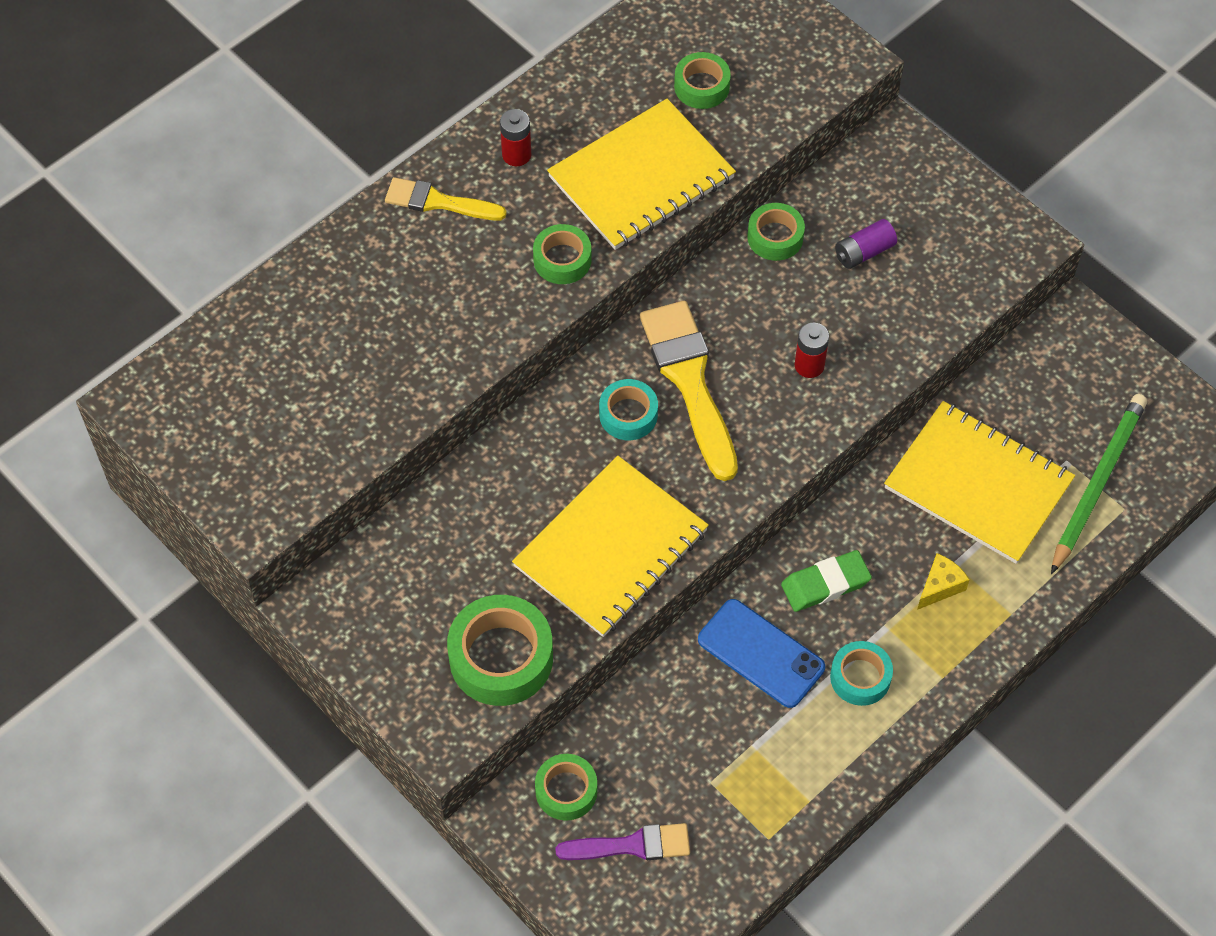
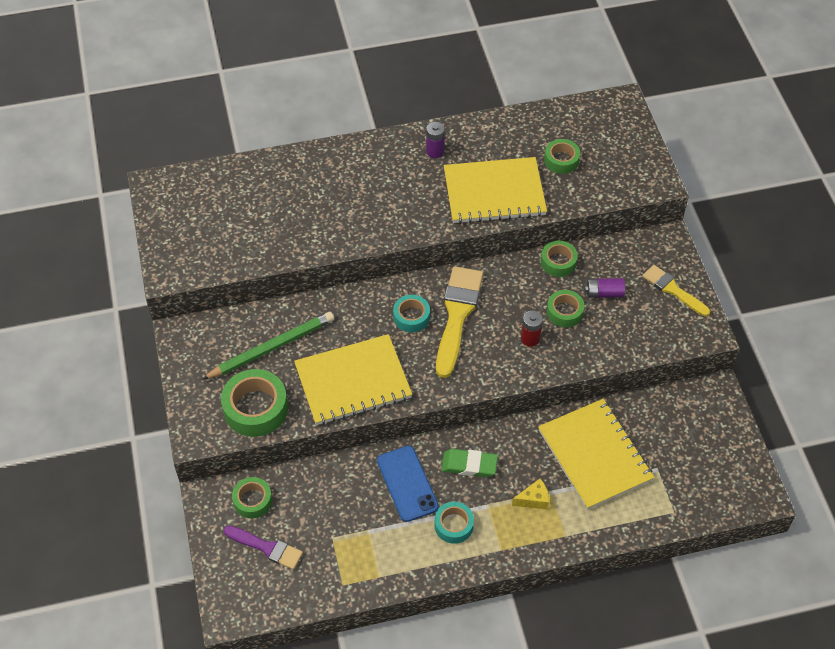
camera: 30 degrees right, 5 degrees down
yellow brush [385,177,507,220] -> yellow brush moved to [642,265,710,316]
red battery [500,109,531,166] -> purple battery [426,122,445,158]
green tape [533,224,591,284] -> green tape moved to [547,290,585,327]
green pencil [1051,394,1147,574] -> green pencil moved to [202,312,334,379]

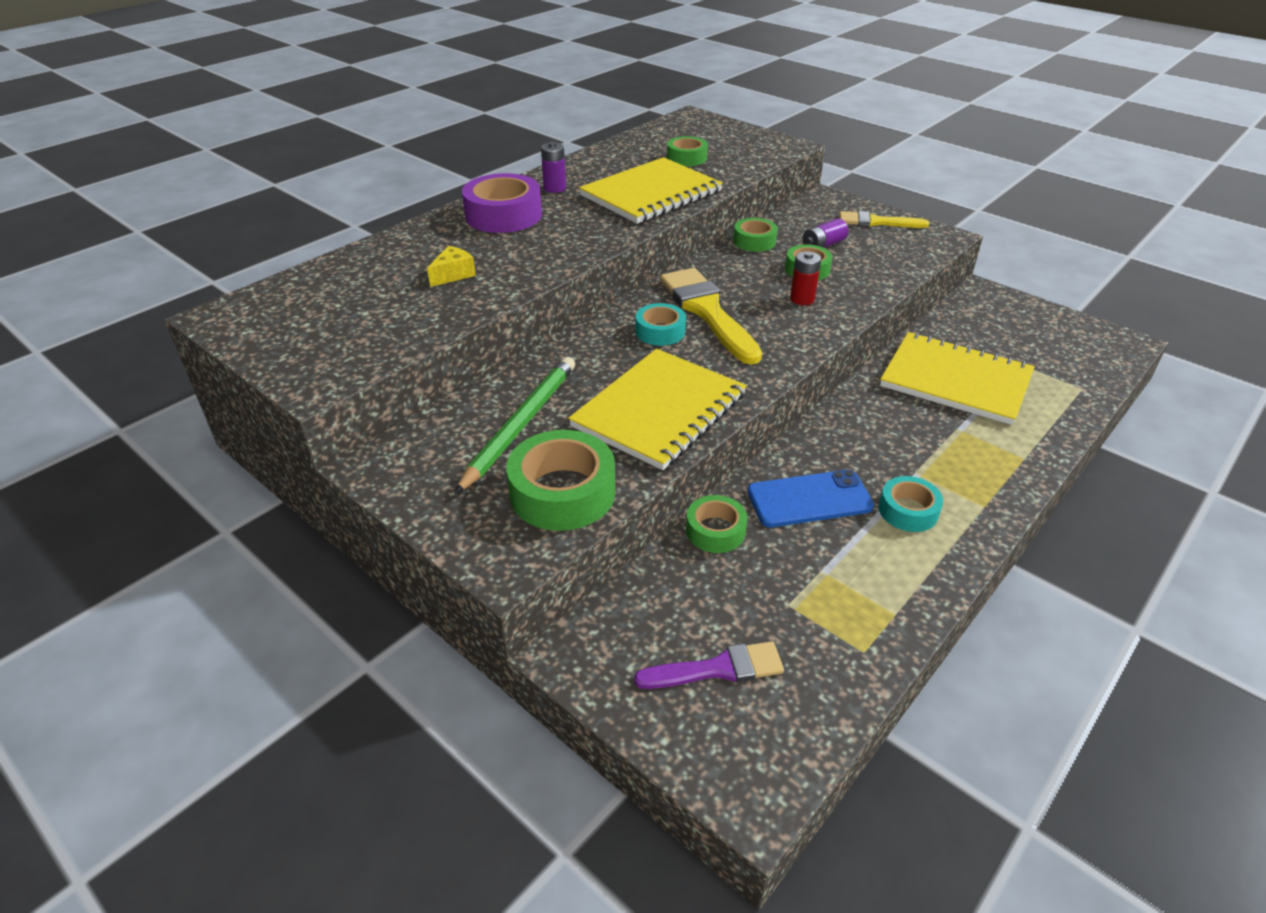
camera: 35 degrees left, 15 degrees down
green tape [232,477,272,518] -> green tape moved to [686,495,747,553]
blue phone [377,446,439,522] -> blue phone turned 45 degrees counterclockwise [747,470,874,527]
green eraser [441,449,498,477] -> none
yellow cheese [512,479,549,509] -> yellow cheese moved to [427,246,476,287]
none -> purple tape [462,173,542,233]

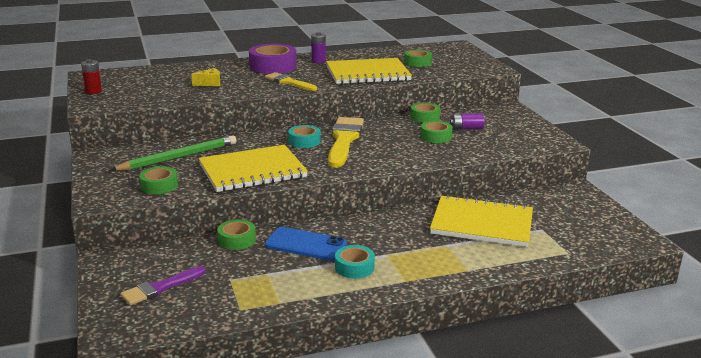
camera: 30 degrees right, 15 degrees down
green tape [506,430,616,531] -> green tape [139,166,178,194], size x0.60
purple brush [634,641,784,689] -> purple brush turned 120 degrees clockwise [120,266,206,305]
red battery [790,251,821,305] -> red battery moved to [81,59,102,94]
yellow brush [839,211,929,228] -> yellow brush moved to [265,72,317,91]
yellow notebook [880,332,1035,425] -> yellow notebook turned 45 degrees counterclockwise [430,195,533,247]

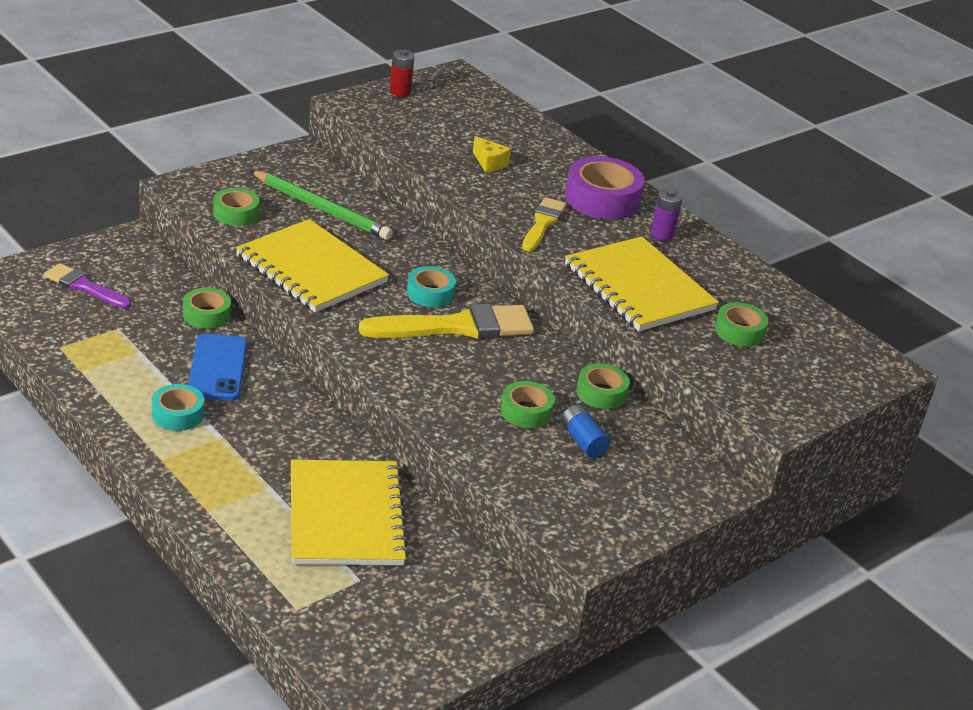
camera: 65 degrees right, 10 degrees up
purple battery [450,113,485,130] -> blue battery [561,405,610,458]

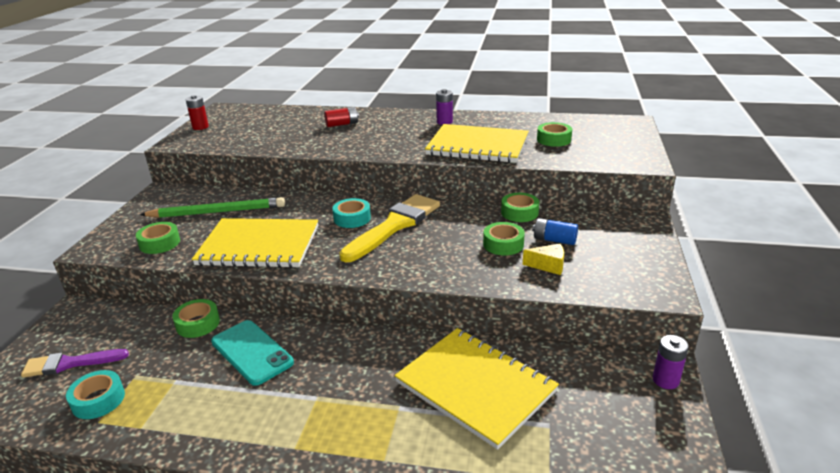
camera: 35 degrees left, 5 degrees down
turquoise tape [152,384,204,431] -> turquoise tape moved to [66,370,125,419]
blue phone [188,334,248,400] -> turquoise phone [211,320,294,386]
yellow cheese [473,136,511,173] -> yellow cheese moved to [523,244,564,275]
yellow brush [522,197,567,252] -> none
purple tape [565,156,645,219] -> none
none -> red battery [324,107,359,127]
none -> purple battery [653,335,689,389]

